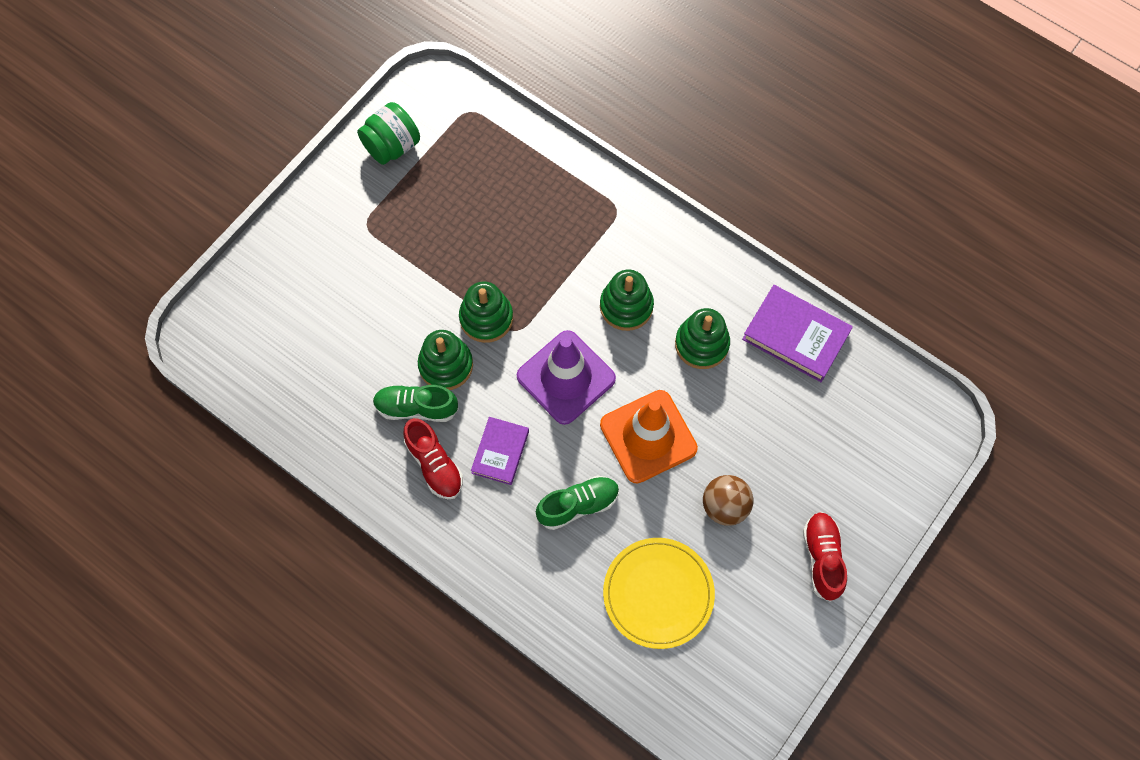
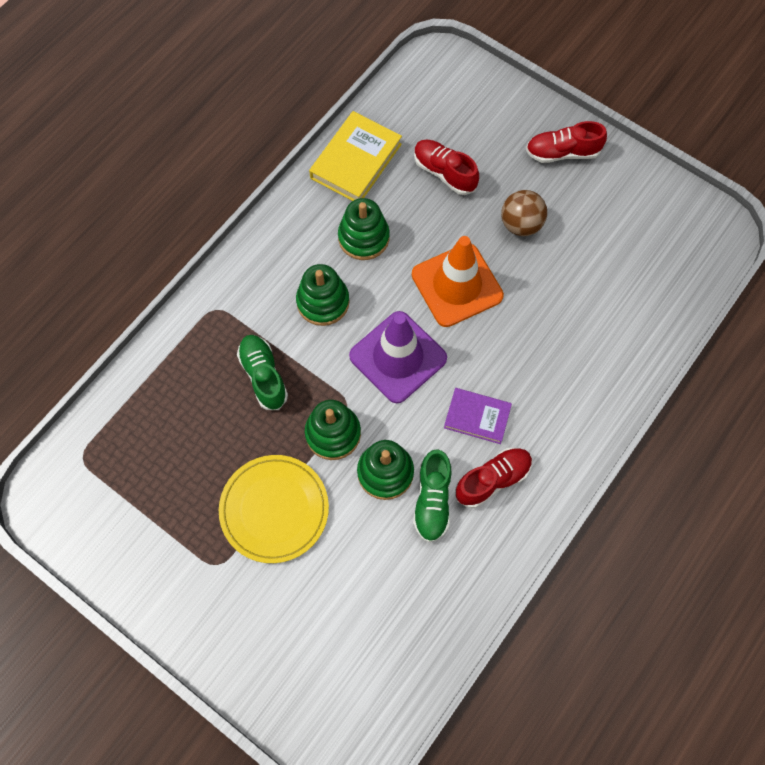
camera: 90 degrees left, 0 degrees up
green jar [357,102,420,165] -> none
green shoe [536,476,619,530] -> green shoe moved to [237,335,288,410]
yellow plate [603,538,715,649] -> yellow plate moved to [219,455,329,563]
purple book [742,285,853,382] -> yellow book [309,111,402,201]
none -> red shoe [414,140,479,195]

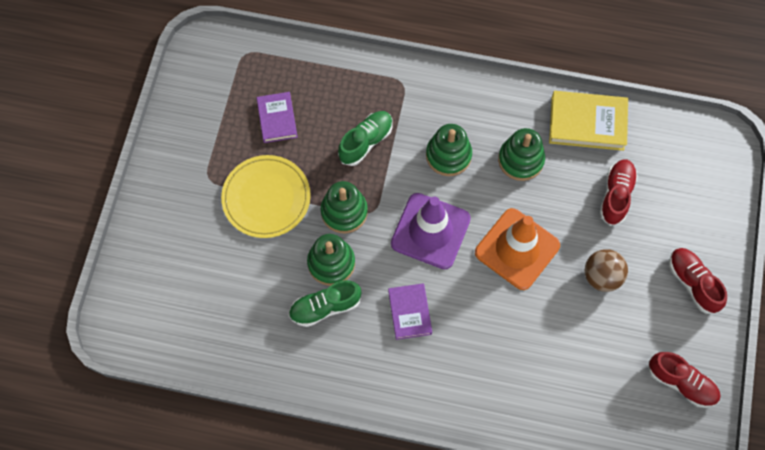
camera: 65 degrees right, 0 degrees up
red shoe [455,448,533,508] -> red shoe moved to [649,352,720,408]
none -> purple book [257,92,298,143]

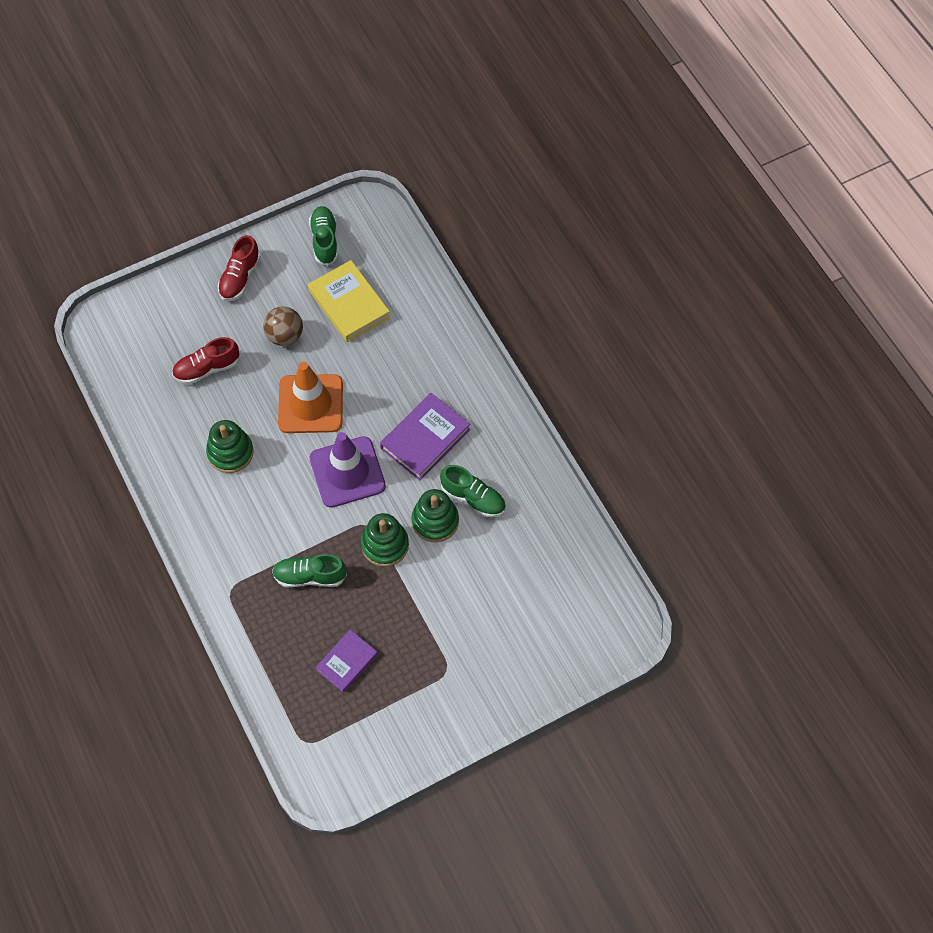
camera: 130 degrees left, 5 degrees down
yellow plate [221,155,311,238] -> none
purple book [388,283,432,340] -> purple book [380,393,470,481], size x1.55
green stacking toy [426,124,472,176] -> none
yellow book [549,91,628,151] -> yellow book moved to [308,260,390,343]
red shoe [649,352,720,408] -> green shoe [309,206,338,266]

